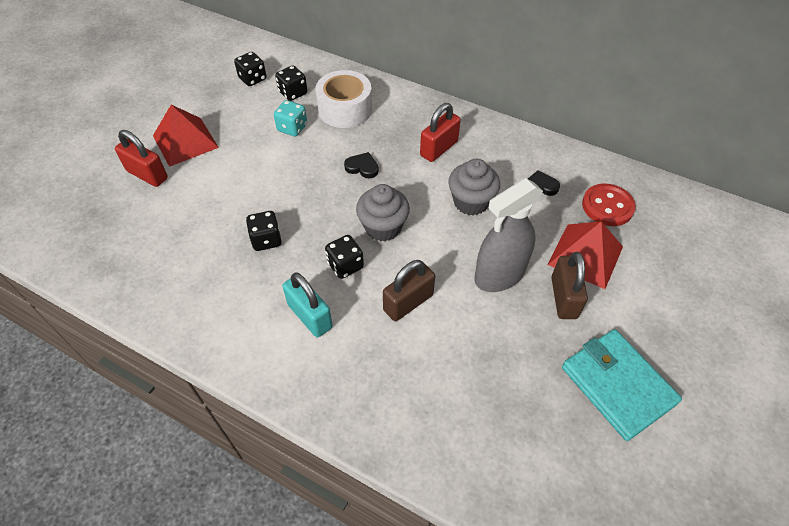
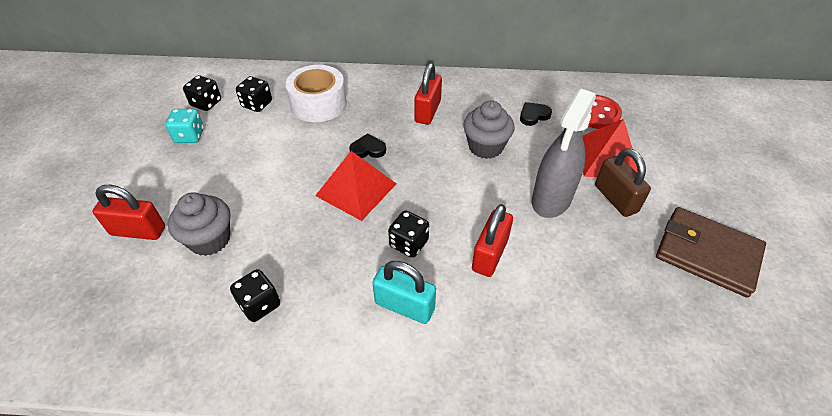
camera: 25 degrees left, 5 degrees down
red pyramid [153,105,219,167] -> red pyramid moved to [315,151,396,221]
black dice [246,211,282,251] -> black dice moved to [230,269,280,322]
turquoise dice [274,100,307,137] -> turquoise dice moved to [165,109,204,143]
grey cupcake [356,184,410,242] -> grey cupcake moved to [168,192,230,256]
brown padlock [383,260,435,321] -> red padlock [472,204,513,277]
turquoise wallet [562,329,682,441] -> brown wallet [656,207,766,298]

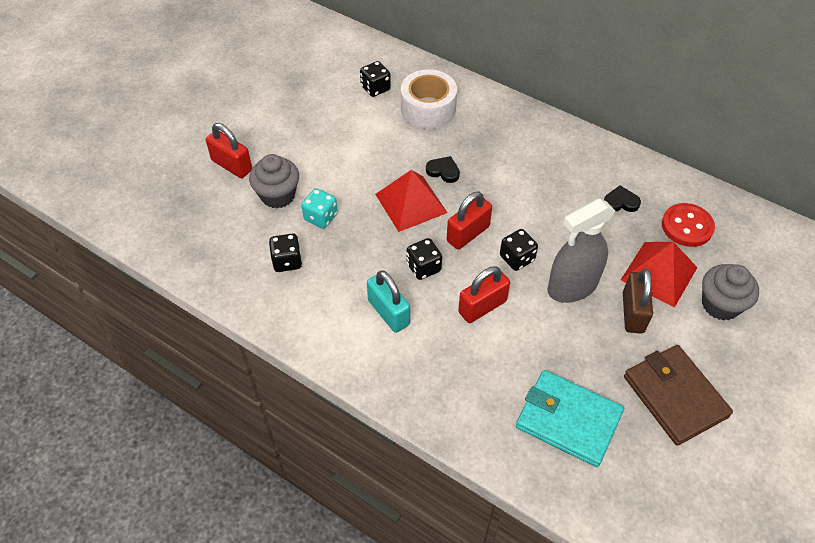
camera: 30 degrees right, 5 degrees up
turquoise dice [165,109,204,143] -> turquoise dice moved to [301,188,338,229]
black dice [183,75,221,111] -> black dice moved to [500,229,538,271]
red padlock [414,63,442,125] -> red padlock moved to [447,192,492,250]
grey cupcake [463,101,514,159] -> grey cupcake moved to [702,264,759,320]
none -> turquoise wallet [516,370,624,467]

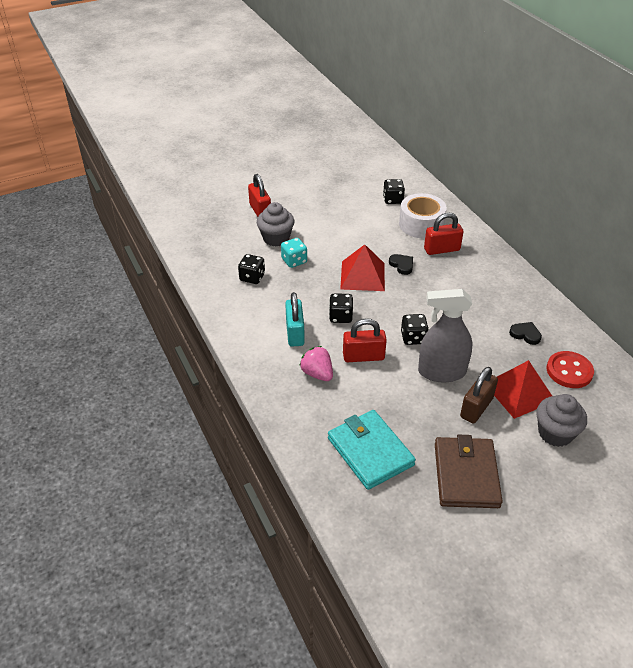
camera: 30 degrees right, 10 degrees down
red padlock [447,192,492,250] -> red padlock moved to [424,213,463,255]
none -> pink strawberry [299,346,333,381]

